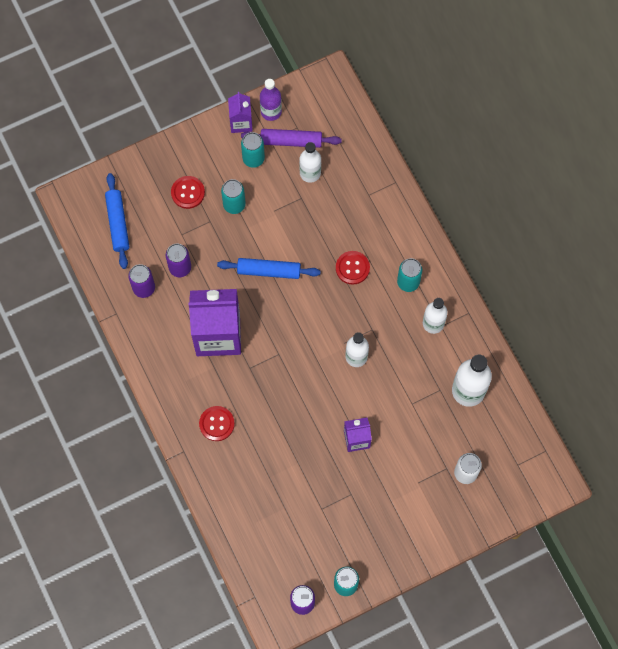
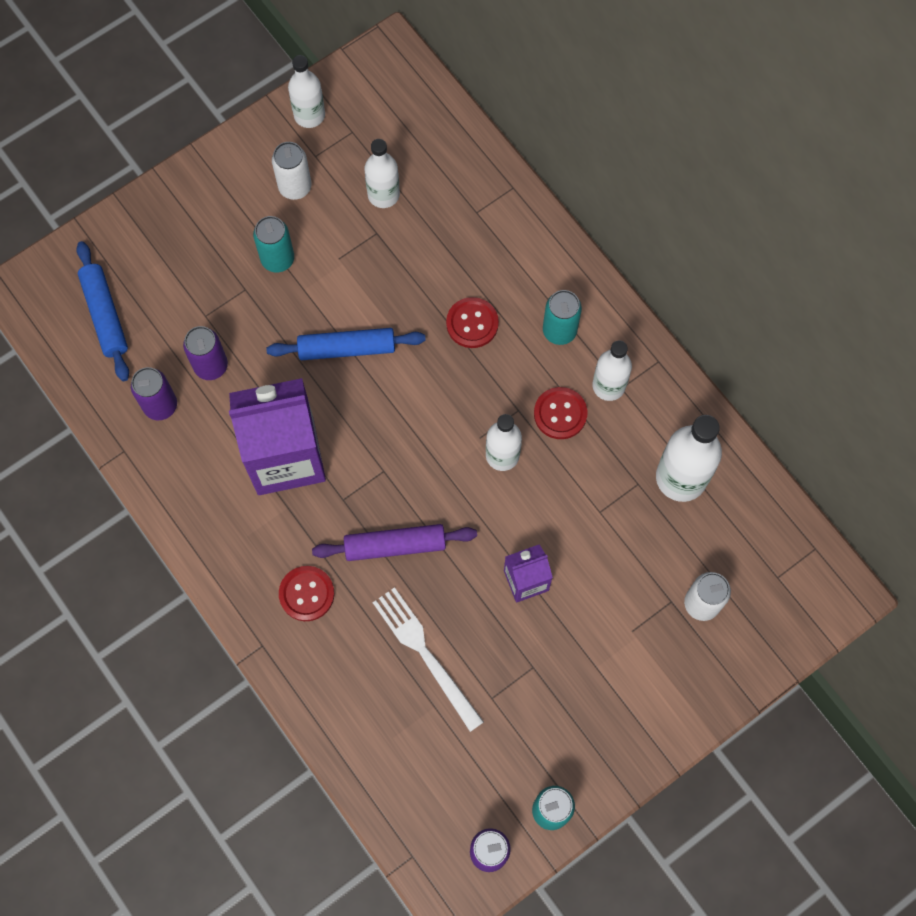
camera: 10 degrees left, 0 degrees up
red button [171,176,205,209] -> red button moved to [534,387,587,439]
purple carton [228,92,253,133] -> none
purple rolling pin [241,129,342,148] -> purple rolling pin moved to [312,524,477,561]
turquoise can [241,132,265,168] -> white can [272,142,312,200]
purple bottle [260,79,282,121] -> white bottle [288,55,325,128]
none -> white fork [372,587,484,732]

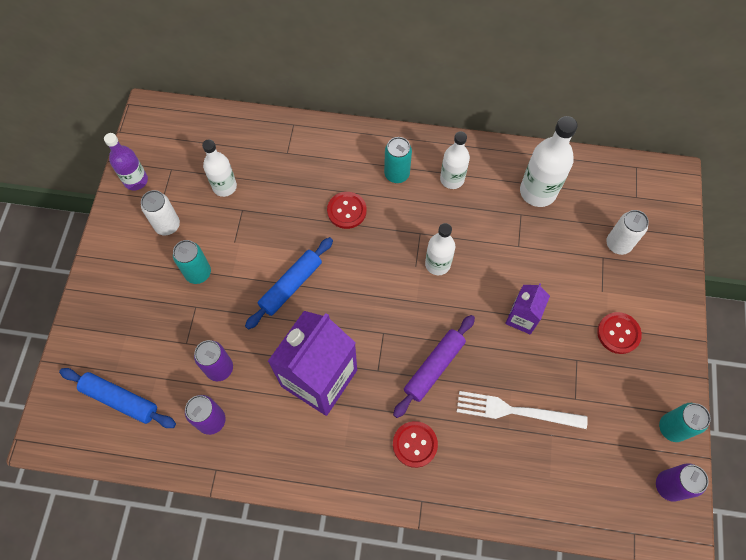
camera: 45 degrees left, 5 degrees down
white bottle [288,55,325,128] -> purple bottle [104,133,148,191]
red button [534,387,587,439] -> red button moved to [597,312,642,354]

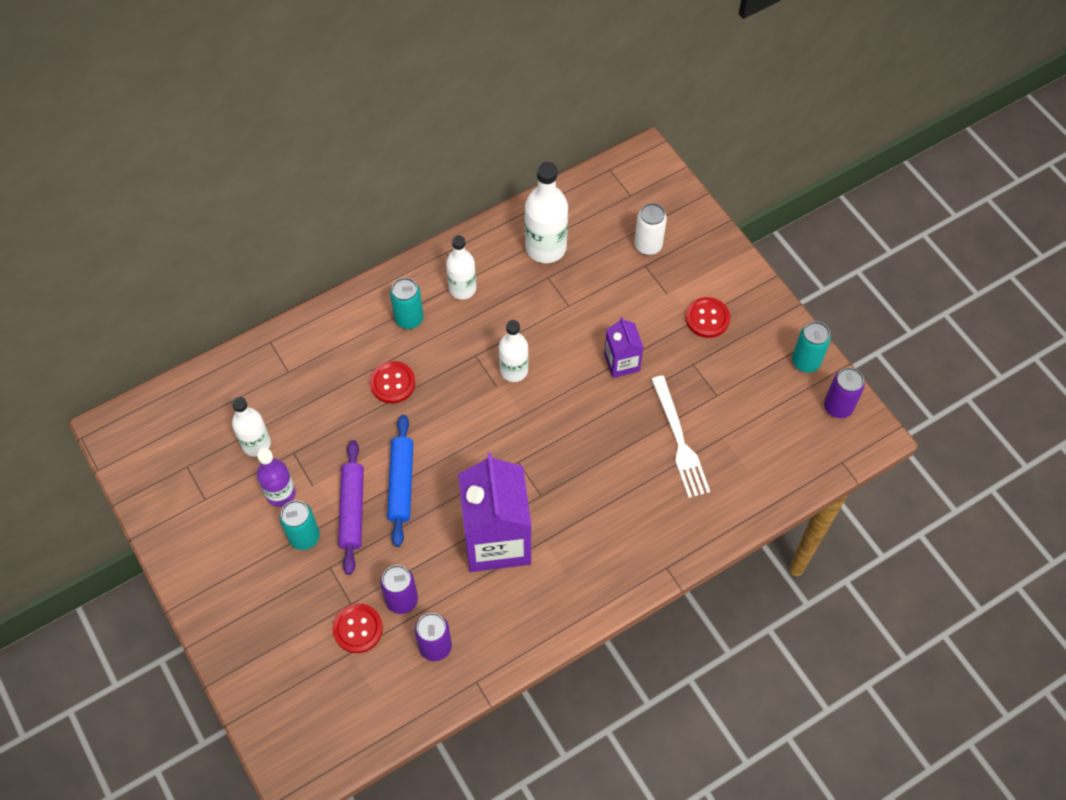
camera: 40 degrees left, 5 degrees down
blue rolling pin [59,368,176,428] -> none
purple bottle [104,133,148,191] -> purple bottle moved to [257,449,296,507]
white can [141,190,180,235] -> none
purple rolling pin [393,315,475,418] -> purple rolling pin moved to [338,440,364,575]
red button [393,421,438,468] -> red button moved to [332,604,383,653]
white fork [457,391,588,429] -> white fork turned 75 degrees counterclockwise [651,375,710,498]

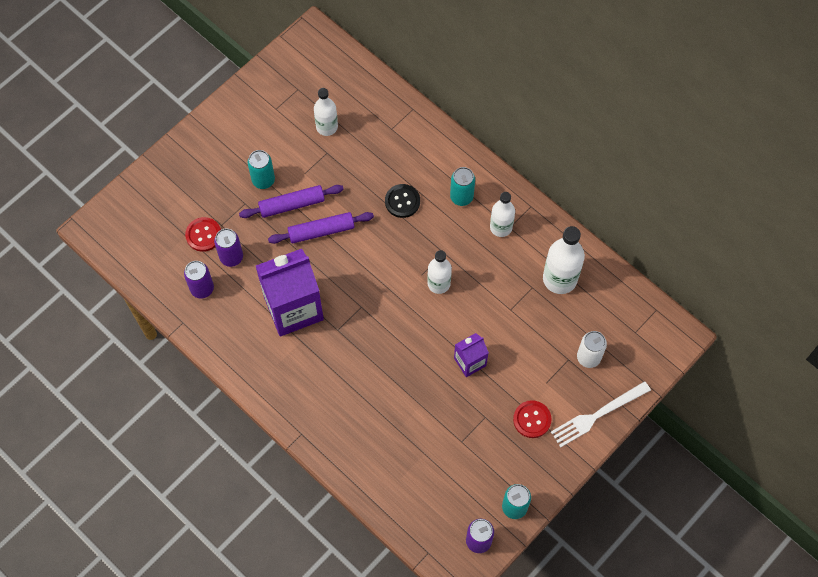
camera: 75 degrees right, 5 degrees up
purple bottle [257,449,296,507] -> none
red button [370,361,415,403] -> black button [385,184,420,218]
blue rolling pin [387,415,413,547] -> purple rolling pin [268,212,374,244]
white fork [651,375,710,498] -> white fork moved to [551,381,651,447]

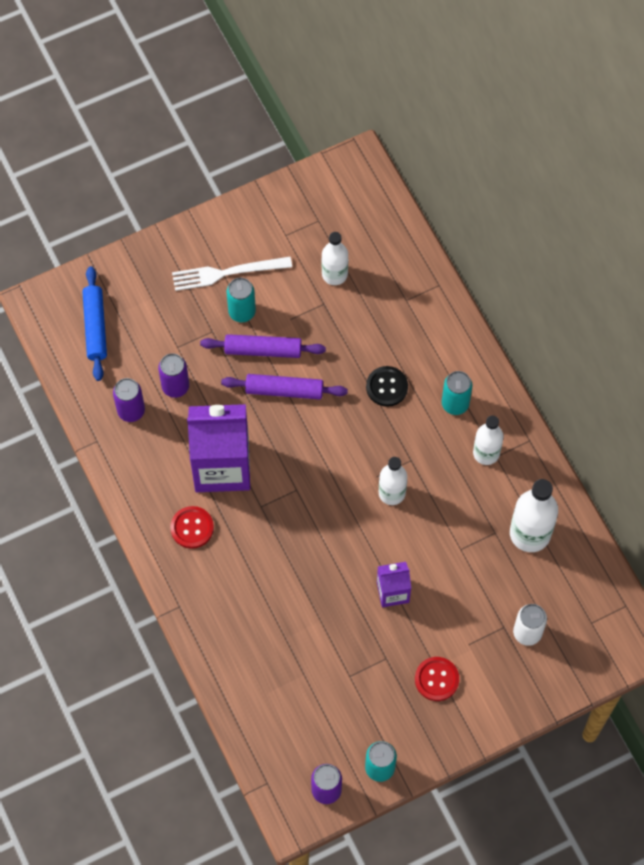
camera: 20 degrees right, 0 degrees up
red button [185,217,221,252] -> red button moved to [170,506,214,549]
white fork [551,381,651,447] -> white fork moved to [172,257,292,291]
none -> blue rolling pin [82,266,107,381]

